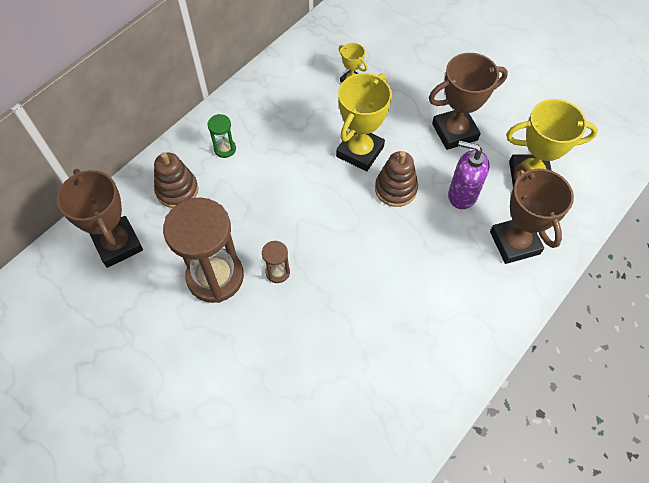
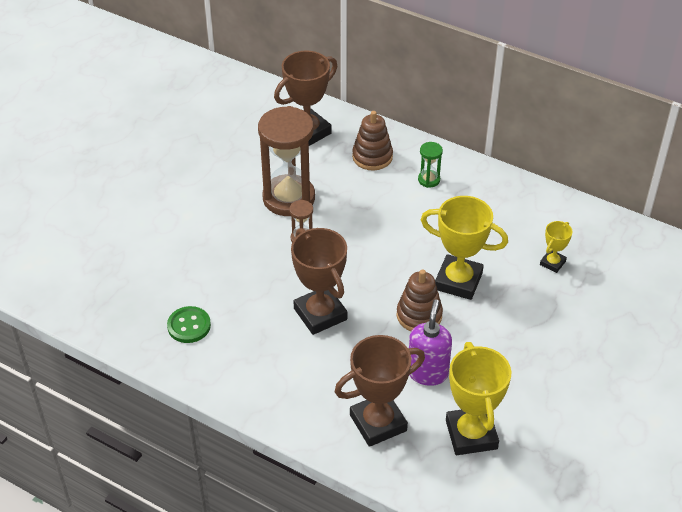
camera: 80 degrees right, 15 degrees down
brown trophy [429,53,508,150] -> brown trophy moved to [291,228,347,335]
none -> green button [167,306,211,343]

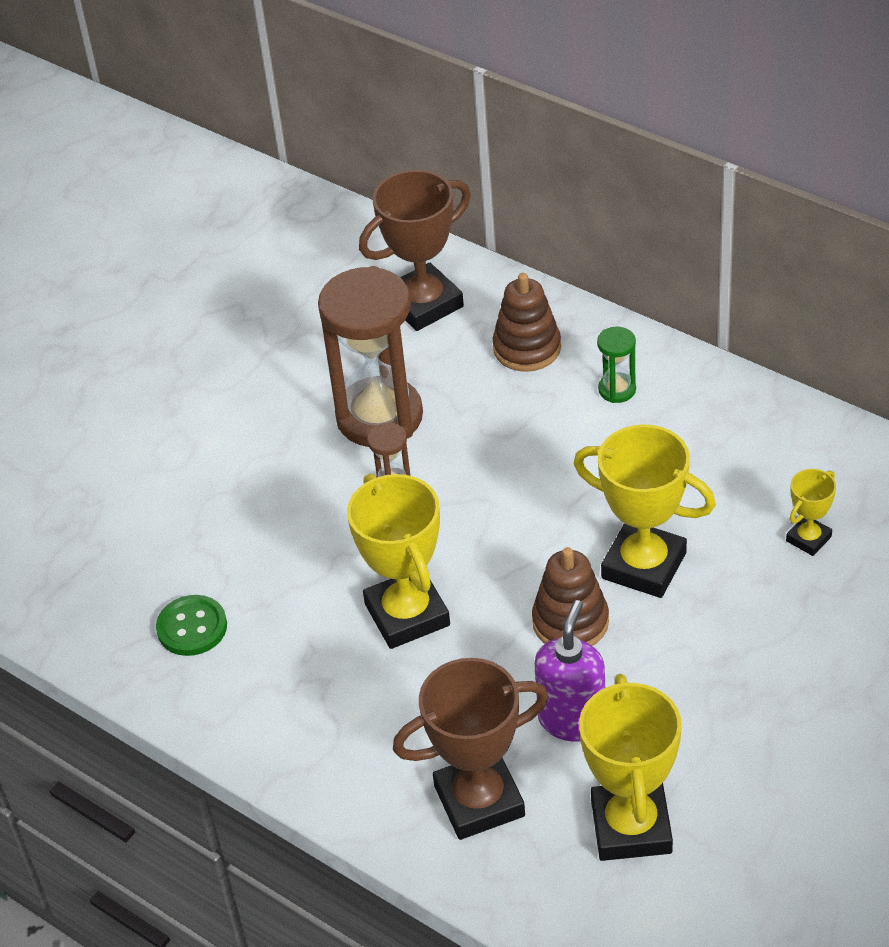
camera: 10 degrees right, 0 degrees up
brown trophy [291,228,347,335] -> yellow trophy [347,474,450,649]

